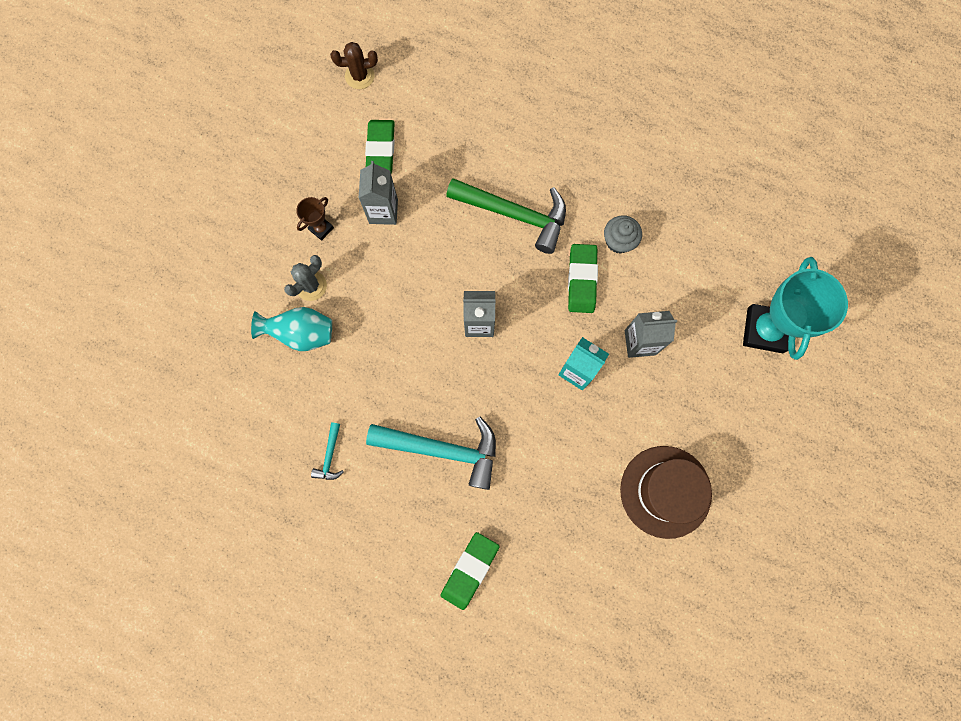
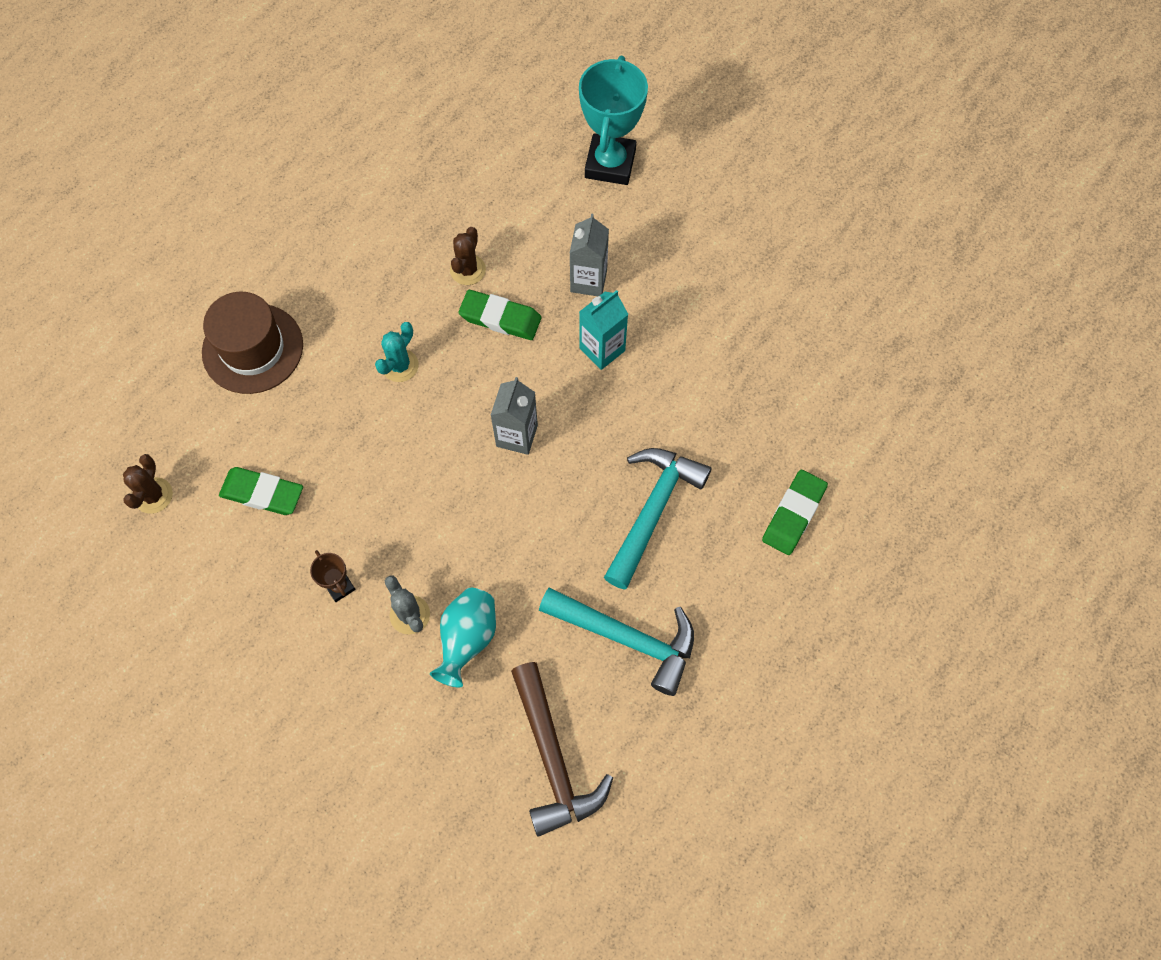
camera: 75 degrees left, 10 degrees down
turquoise hammer [311,422,344,480] -> turquoise hammer [539,588,694,696], size x2.25
grey carton [359,161,398,225] -> none
green eraser [441,532,500,610] -> green eraser turned 75 degrees clockwise [762,470,828,555]
green hammer [446,178,566,254] -> turquoise cactus [375,322,419,382]
grey cupcake [604,215,642,254] -> brown cactus [450,227,486,285]
brown hat [620,446,712,539] -> brown hat moved to [202,292,303,394]
turquoise trophy [743,257,848,360] -> turquoise trophy turned 75 degrees clockwise [579,56,648,185]
none -> brown hammer [511,662,613,837]

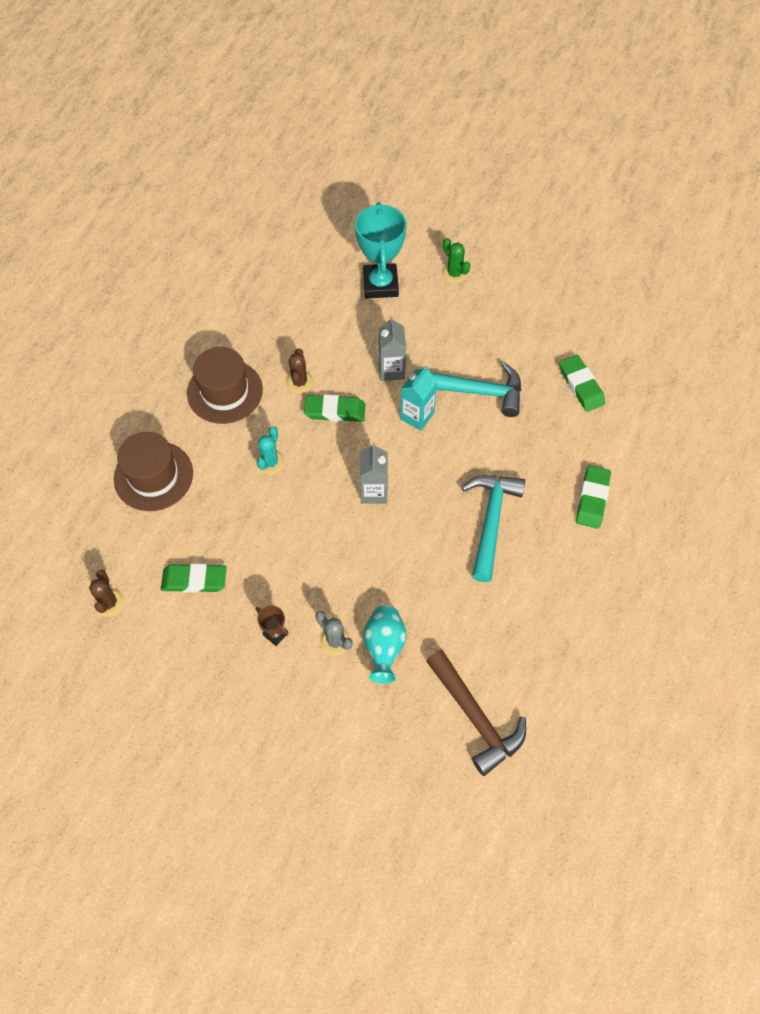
camera: 15 degrees left, 5 degrees down
turquoise hammer [539,588,694,696] -> turquoise hammer moved to [430,362,521,417]
none -> brown hat [187,347,263,424]
none -> green cactus [442,238,470,284]
none -> green eraser [559,355,605,412]

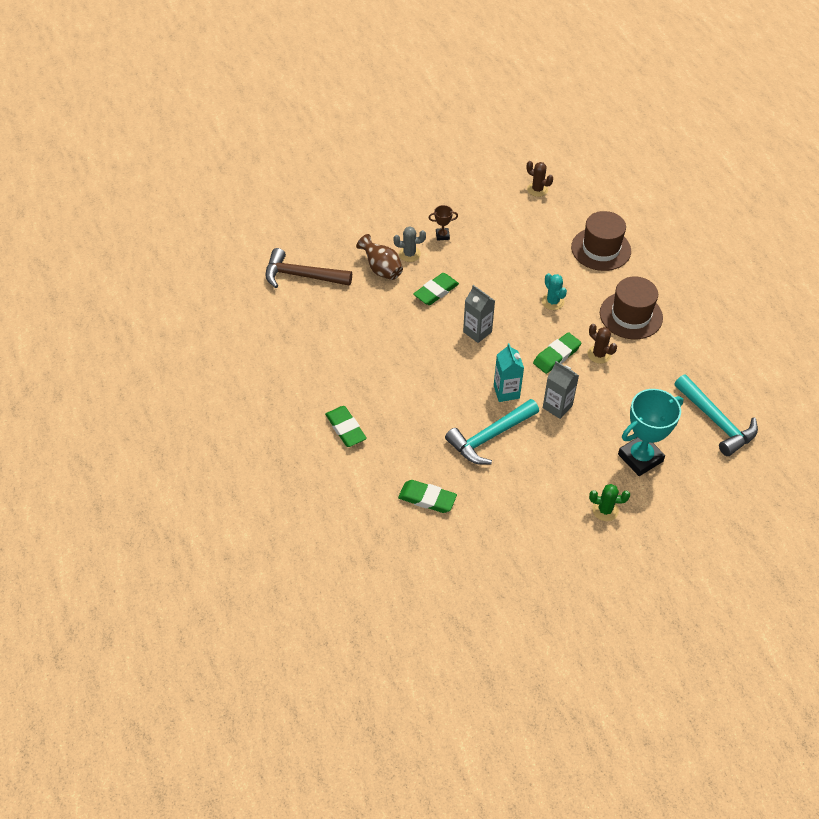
camera: 135 degrees right, 10 degrees down
green eraser [161,564,227,593] -> green eraser moved to [413,273,459,305]
turquoise trophy [355,202,407,299] -> turquoise trophy turned 75 degrees counterclockwise [618,389,683,476]
turquoise vase [363,606,407,683] -> brown vase [356,234,403,280]
turquoise hammer [461,475,525,582] -> turquoise hammer moved to [674,375,758,456]

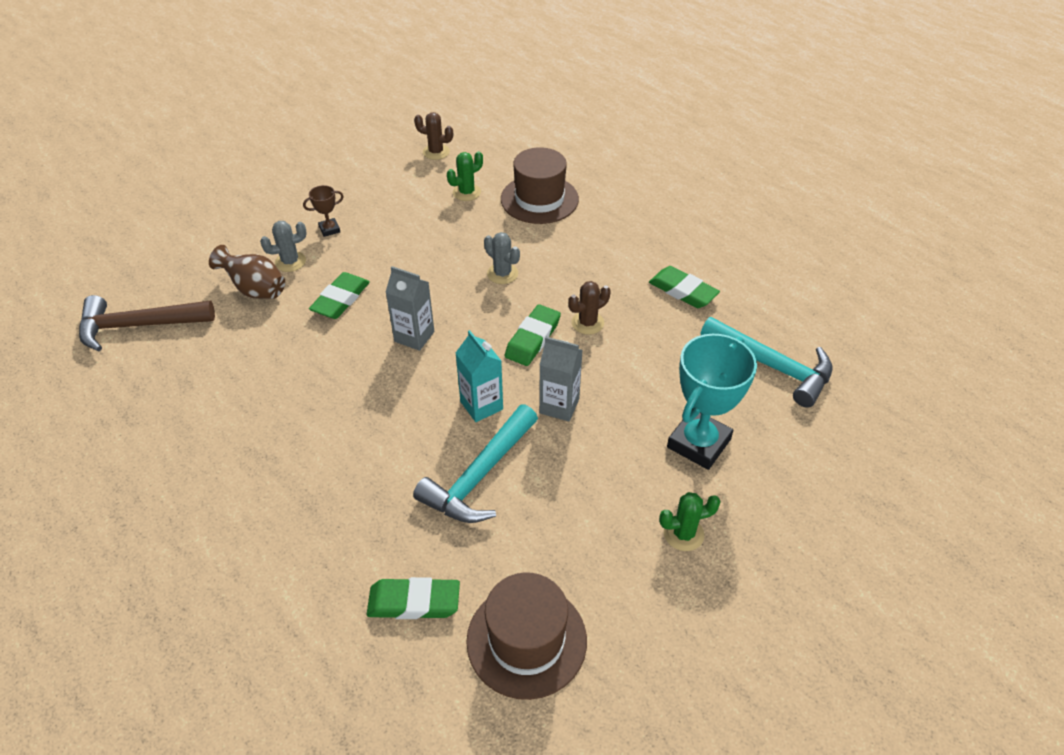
camera: 20 degrees left, 5 degrees down
green eraser [325,406,367,447] -> green eraser moved to [649,266,720,308]
turquoise cactus [542,273,567,310] -> grey cactus [484,232,520,284]
brown cactus [587,324,617,364] -> brown cactus turned 60 degrees counterclockwise [568,281,611,335]
brown hat [600,277,663,339] -> brown hat moved to [466,572,587,700]
none -> green cactus [447,151,483,201]

